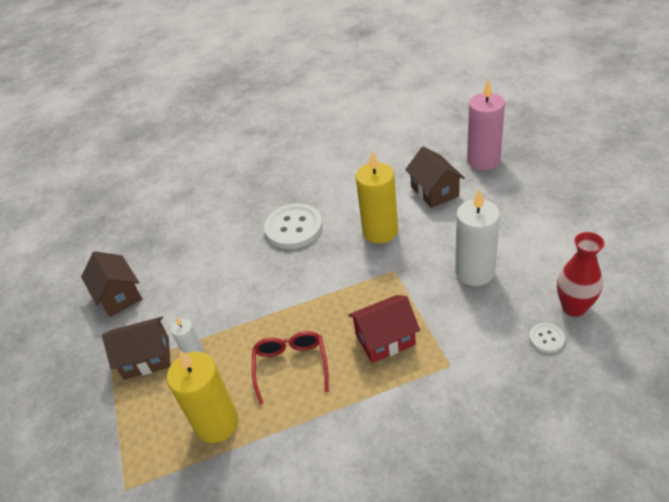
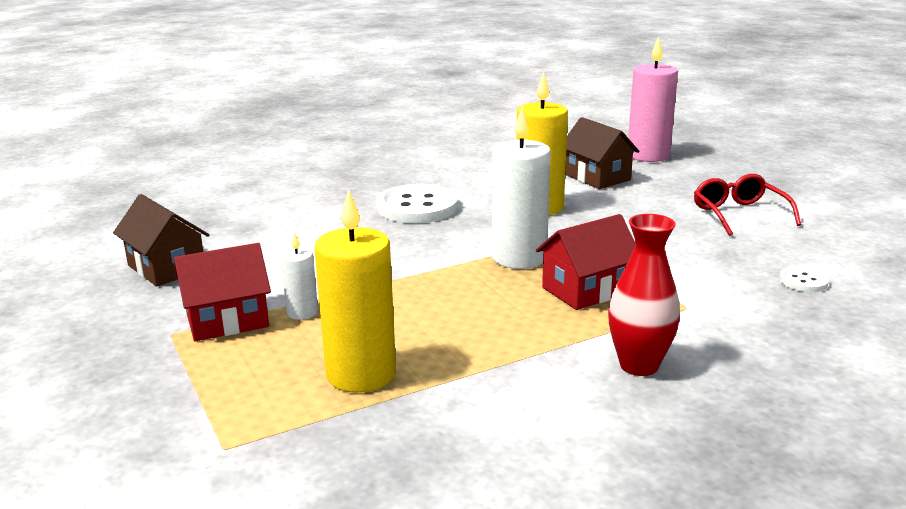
camera: 15 degrees left, 20 degrees down
brown house [102,317,171,380] -> red house [174,243,271,341]
red glasses [252,331,329,404] -> red glasses moved to [694,174,801,236]
white candle [455,188,500,286] -> white candle moved to [492,106,551,269]
red vase [557,232,605,317] -> red vase moved to [608,214,680,376]

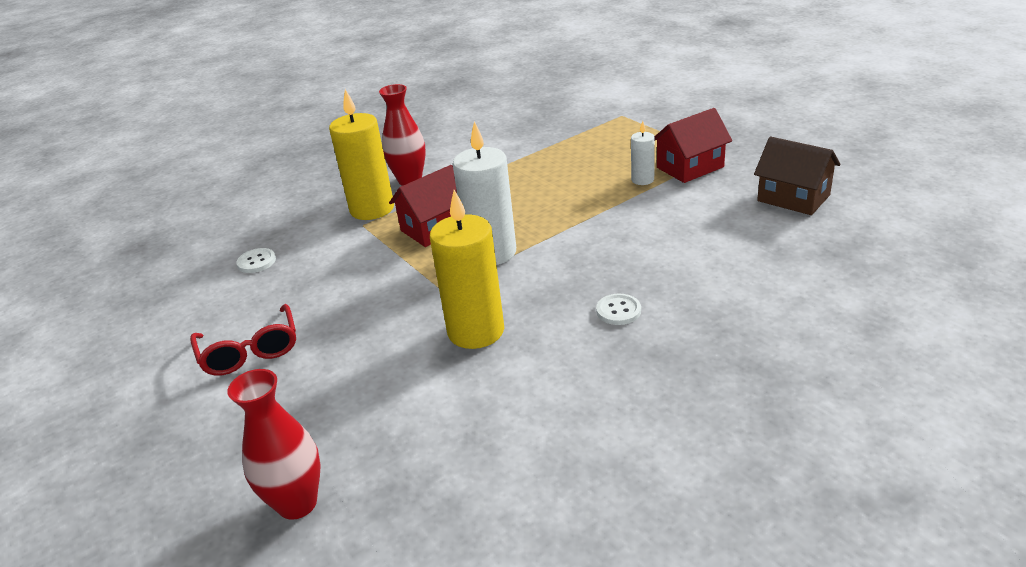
camera: 175 degrees right, 10 degrees up
yellow candle [314,189,396,393] -> yellow candle moved to [329,89,394,220]
white button [377,184,458,223] -> white button [596,294,641,325], size x0.46
brown house [565,117,640,189] -> none
pink candle [628,36,678,162] -> red vase [227,369,321,520]

